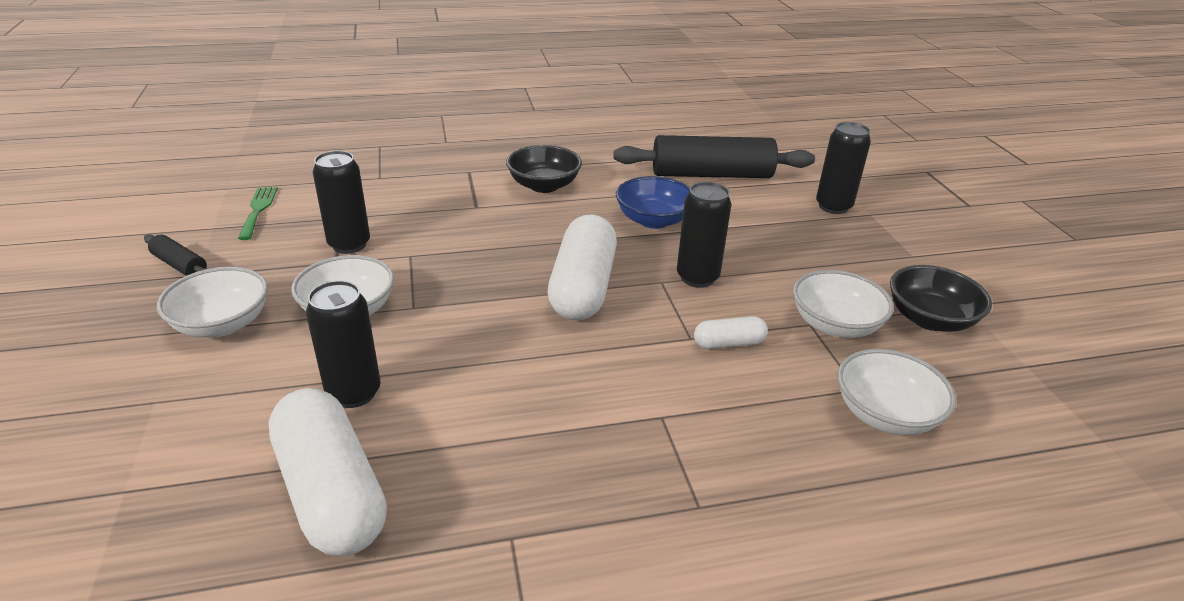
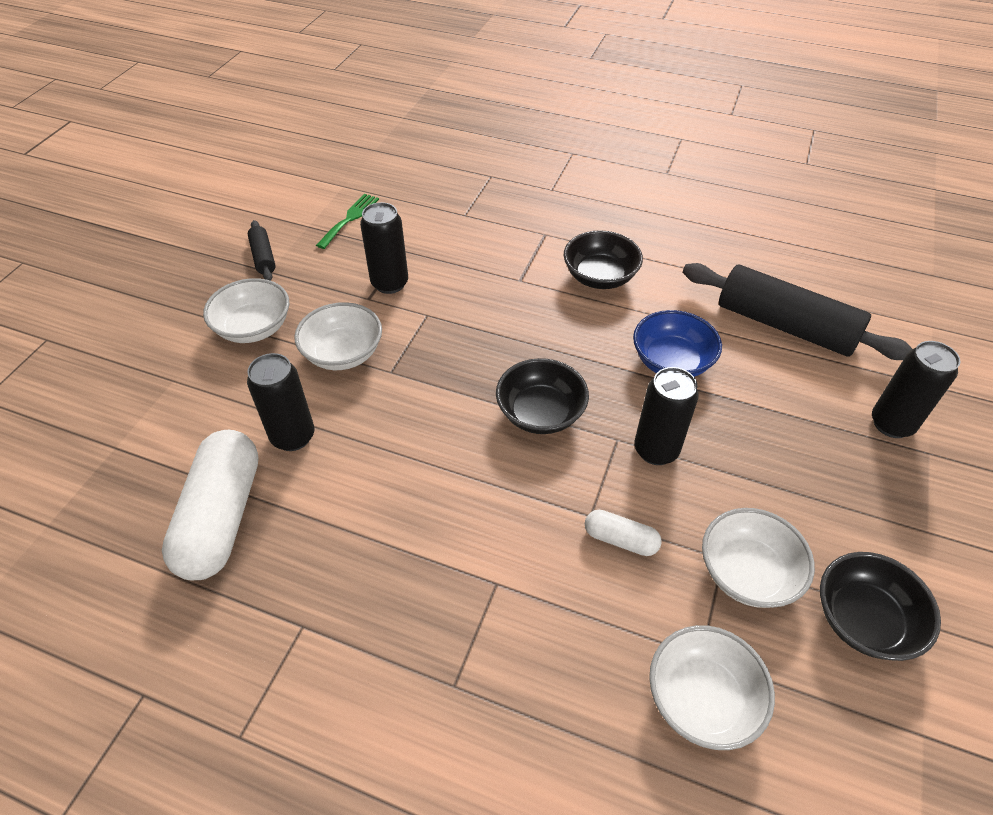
camera: 35 degrees right, 15 degrees up
white capsule [548,214,617,320] -> black bowl [496,358,589,434]

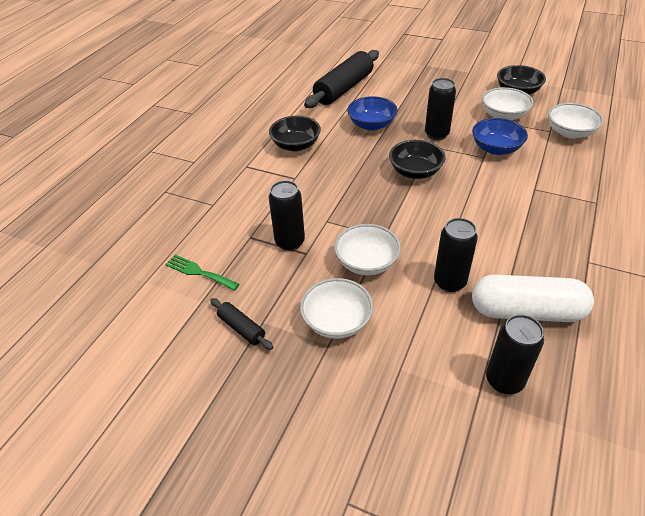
camera: 85 degrees left, 5 degrees down
black rolling pin [248,220,276,281] -> black rolling pin turned 60 degrees clockwise [210,298,273,350]
white capsule [585,510,662,556] -> blue bowl [472,118,528,155]
black can [872,341,960,438] -> black can moved to [486,314,544,394]

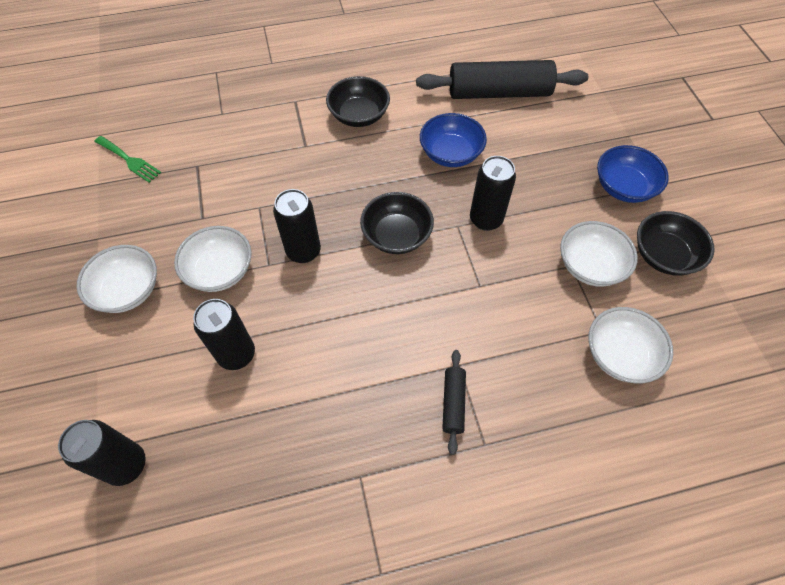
camera: 50 degrees right, 15 degrees up
green fork [165,255,240,291] -> green fork turned 135 degrees clockwise [94,136,161,183]
black rolling pin [210,298,273,350] -> black rolling pin moved to [442,350,466,455]
black can [269,180,305,251] -> black can moved to [273,189,321,263]
blue bowl [472,118,528,155] -> blue bowl moved to [597,145,669,203]
white capsule [472,275,594,322] -> none

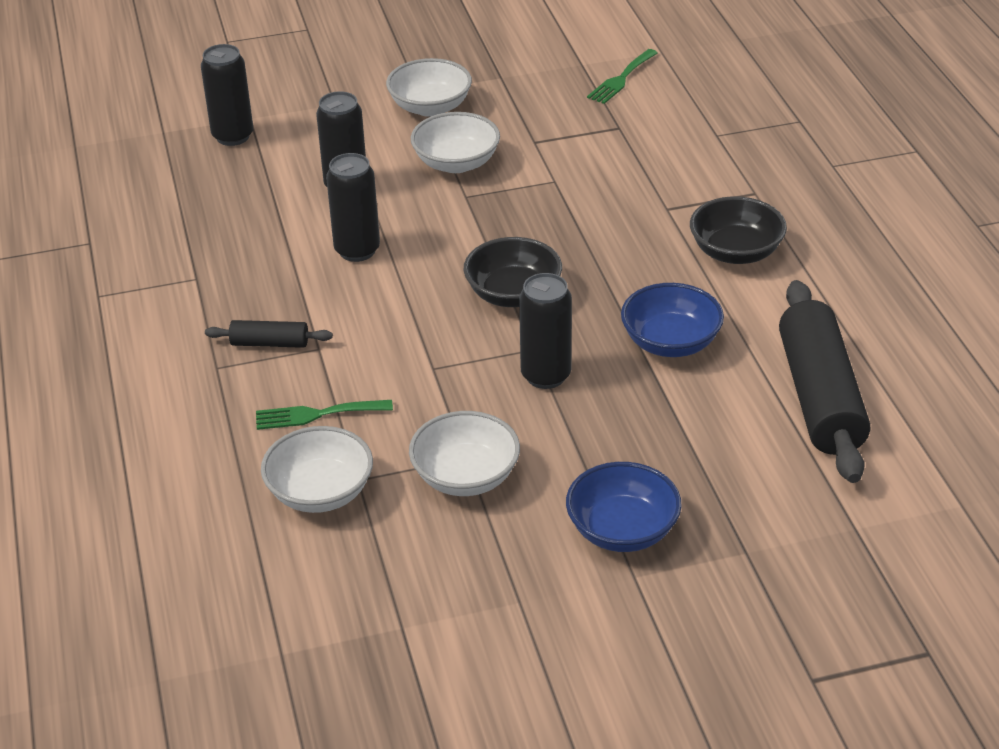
camera: 90 degrees right, 20 degrees down
black can [273,189,321,263] -> black can moved to [326,153,380,262]
black bowl [637,211,715,276] -> none
none -> green fork [256,400,393,430]

